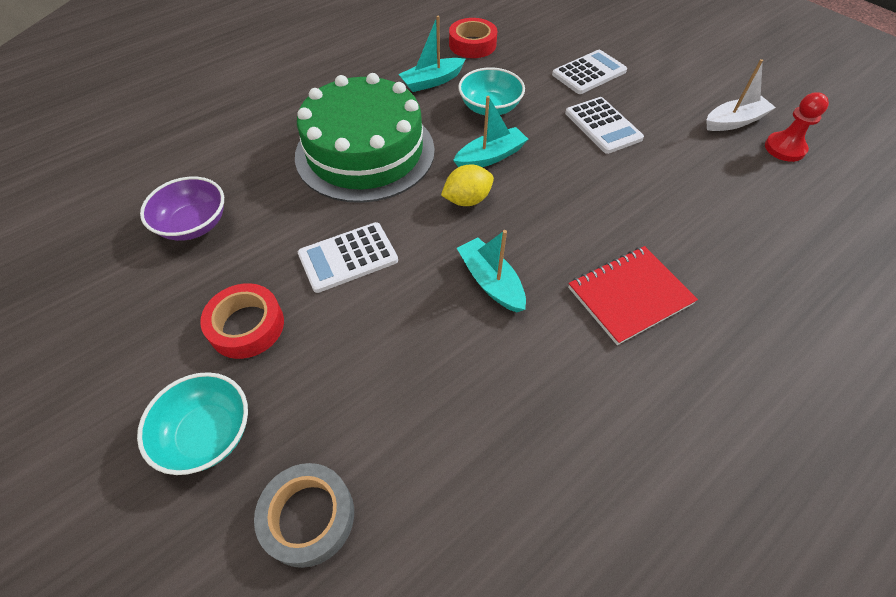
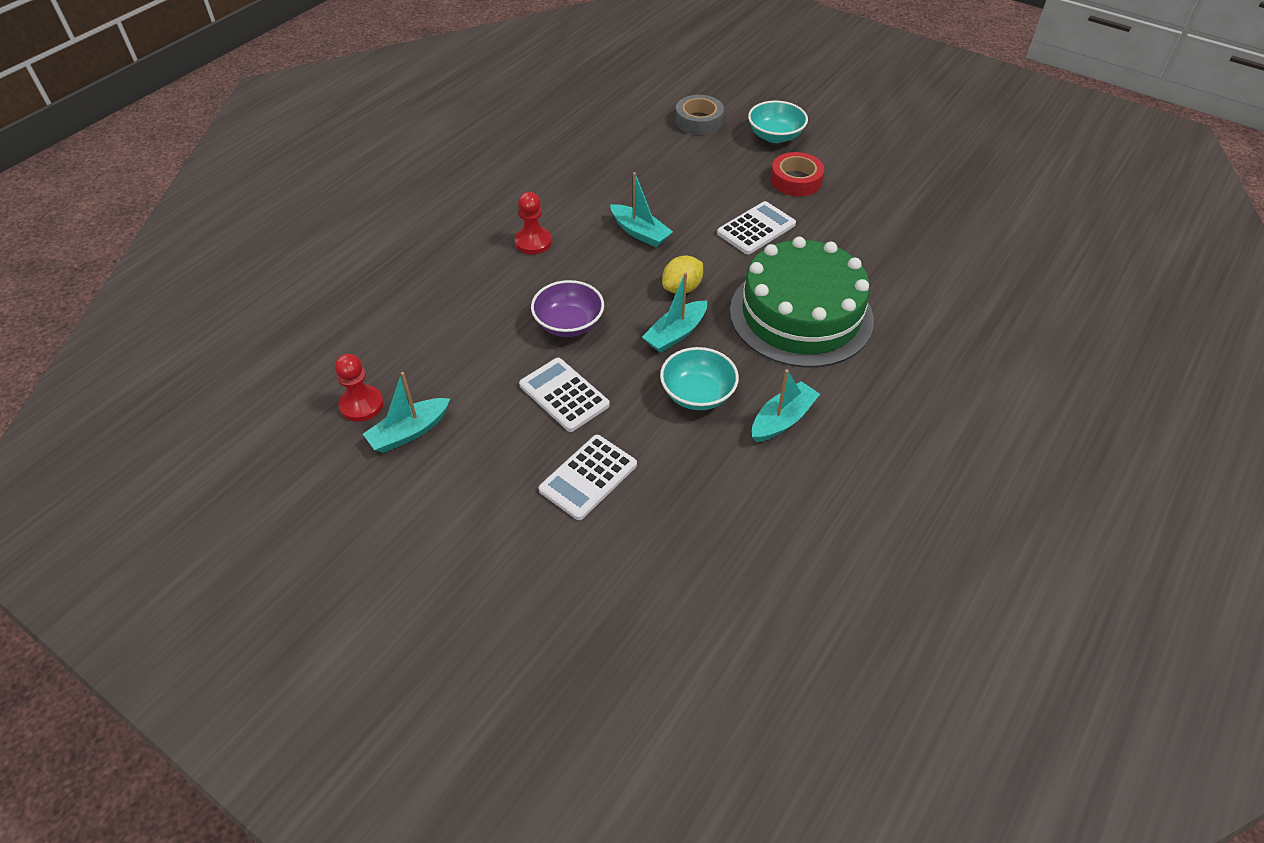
camera: 165 degrees right, 5 degrees down
purple bowl [140,177,224,241] -> purple bowl moved to [531,280,604,337]
red tape [449,18,497,58] -> none
red notebook [568,246,698,345] -> red pawn [515,192,552,255]
white boat [706,59,776,131] -> turquoise boat [363,372,450,453]

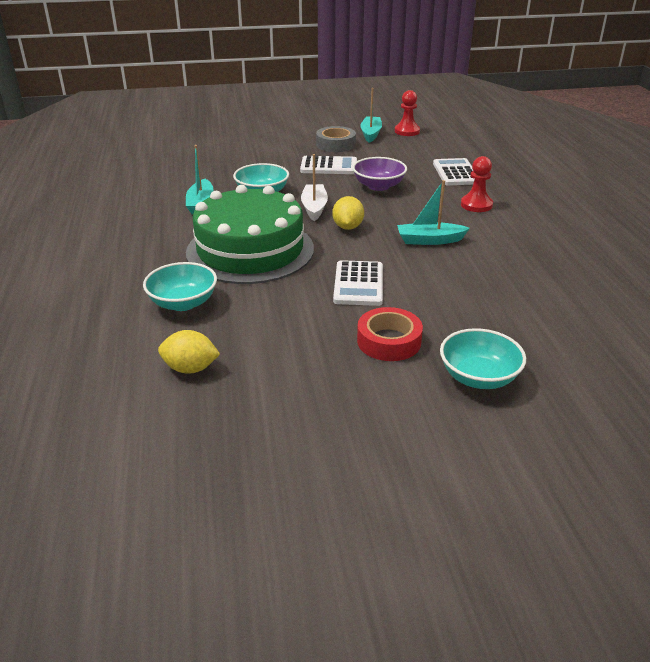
camera: 135 degrees right, 15 degrees down
white calculator [539,435,637,520] -> white calculator moved to [433,158,475,185]
turquoise boat [642,272,707,353] -> white boat [301,154,328,221]
grey tape [675,95,724,135] -> grey tape moved to [316,126,356,152]
none -> turquoise bowl [143,262,217,311]
none -> yellow lemon [158,330,220,374]

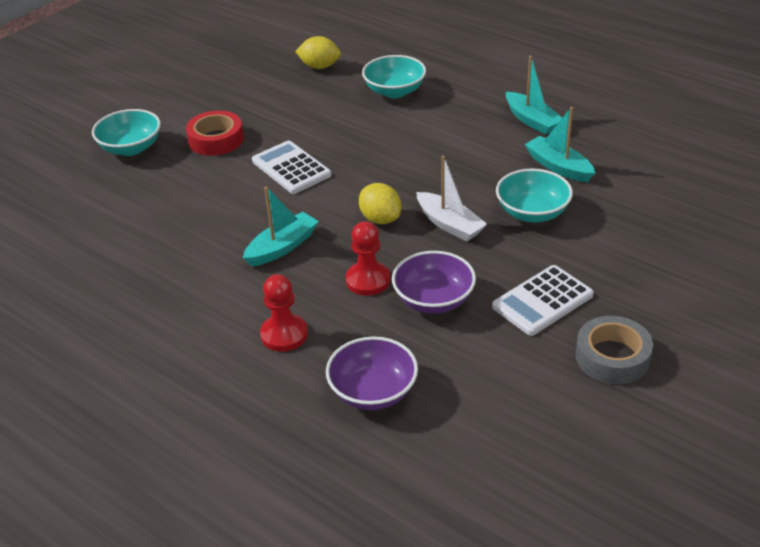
camera: 140 degrees right, 5 degrees up
yellow lemon [158,330,220,374] -> yellow lemon turned 45 degrees clockwise [295,36,341,69]
green cake [186,185,314,284] -> none
turquoise boat [360,88,382,143] -> turquoise boat moved to [506,56,562,135]
red pawn [395,90,420,136] -> red pawn moved to [346,221,390,296]
white calculator [433,158,475,185] -> purple bowl [326,336,418,410]

